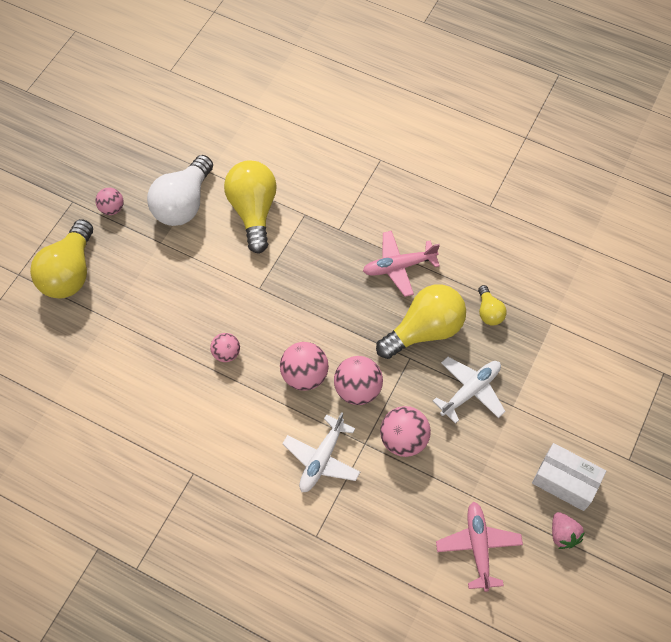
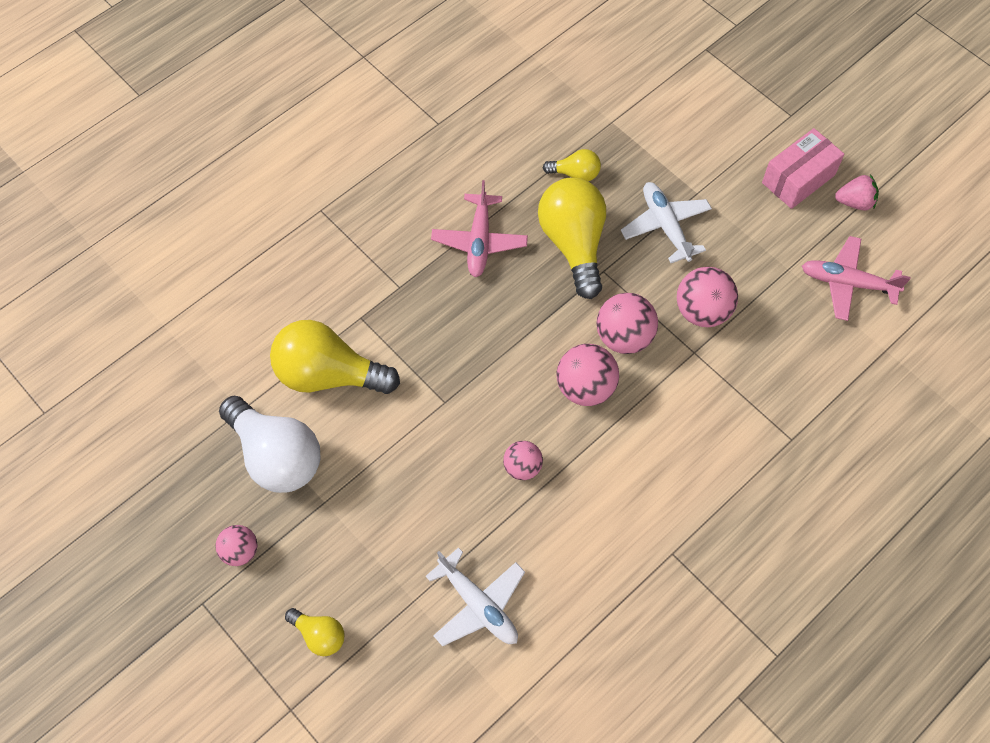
camera: 70 degrees left, 0 degrees up
yellow light bulb [30,219,93,298] -> yellow light bulb [285,608,344,656], size x0.49
white plane [282,412,360,492] -> white plane moved to [425,547,525,646]
white box [532,443,606,511] -> pink box [762,128,844,209]

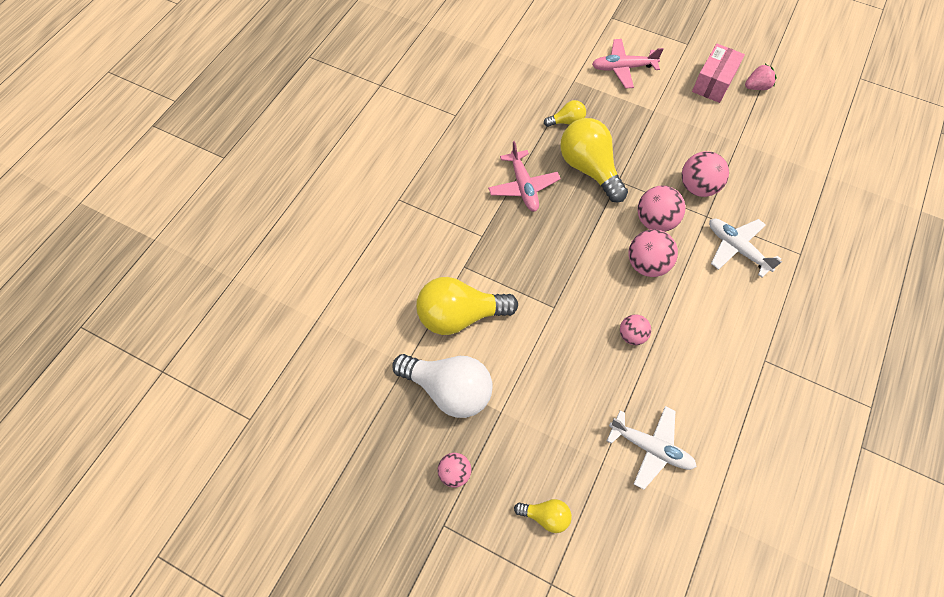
camera: 20 degrees left, 0 degrees up
white plane [621,182,712,263] -> white plane moved to [709,219,782,278]
pink plane [802,236,911,321] -> pink plane moved to [592,39,664,89]

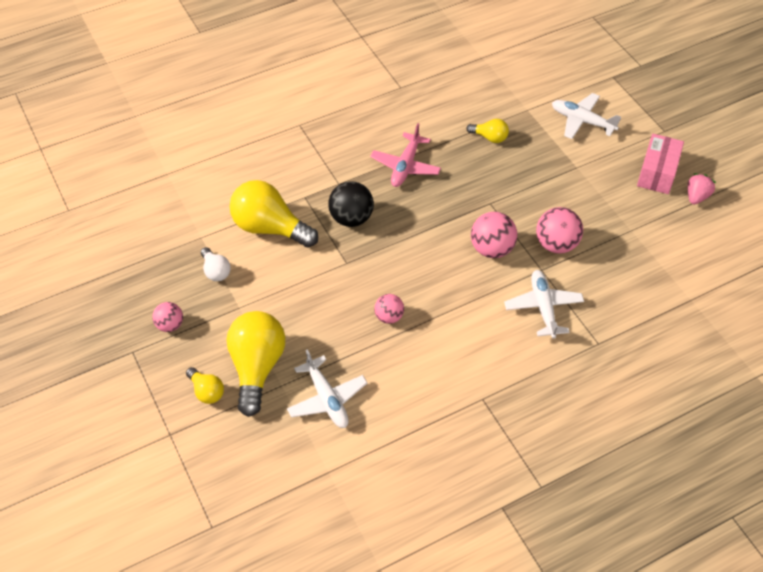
camera: 35 degrees right, 10 degrees down
white light bulb [392,354,493,418] -> white light bulb [201,247,231,281], size x0.49
yellow light bulb [560,118,628,203] -> yellow light bulb moved to [226,311,285,417]
pink plane [592,39,664,89] -> white plane [552,93,621,139]
pink ball [628,229,678,277] -> none
pink box [692,44,745,103] -> pink box turned 45 degrees counterclockwise [637,134,684,194]
pink strawberry [745,64,777,90] -> pink strawberry turned 75 degrees counterclockwise [688,174,716,204]
none -> black ball [328,181,374,227]

